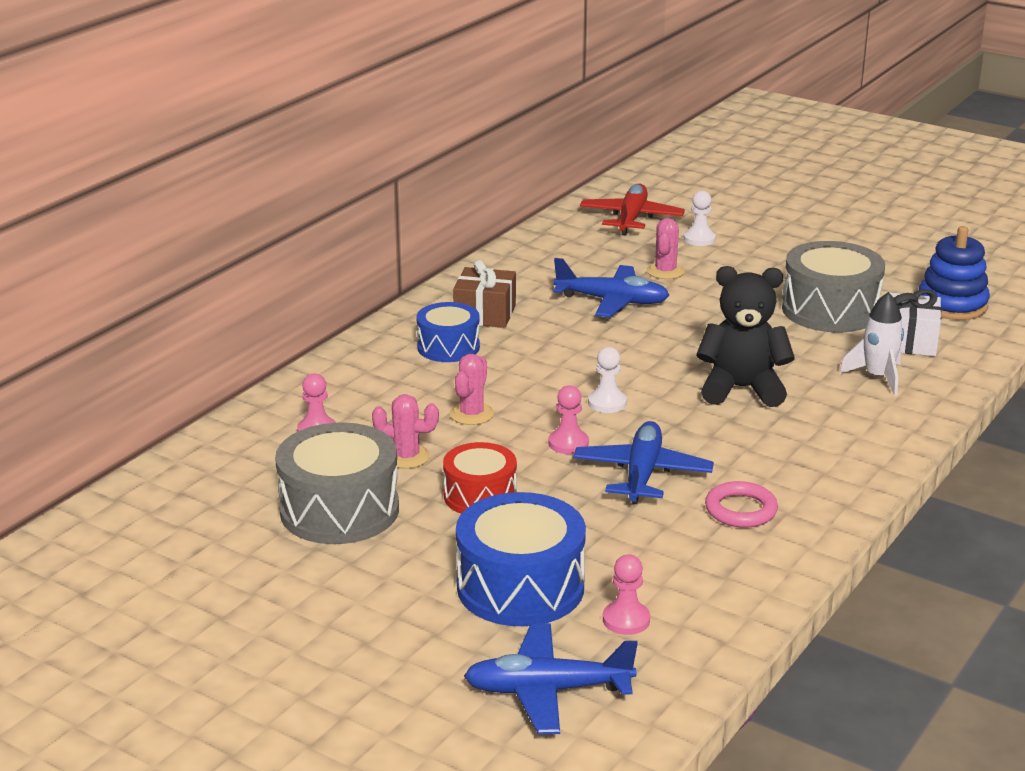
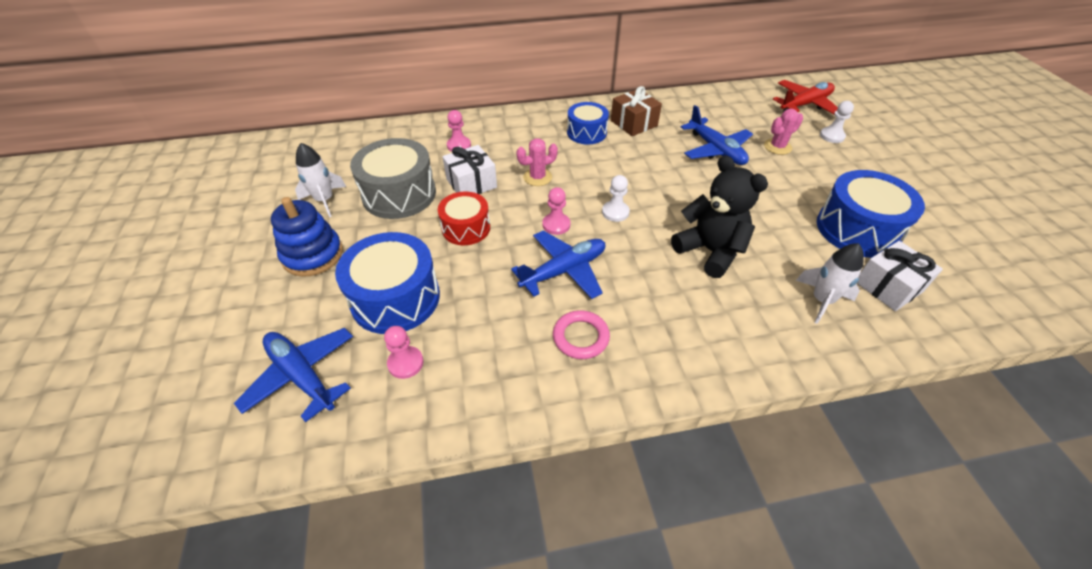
camera: 45 degrees right, 20 degrees up
pink cactus [372,394,439,469] -> white gift [442,145,497,194]
grey drum [782,241,885,332] -> blue drum [817,170,925,258]
blue stacking toy [919,226,990,320] -> blue stacking toy moved to [271,197,343,277]
none -> white rocket [295,143,346,217]

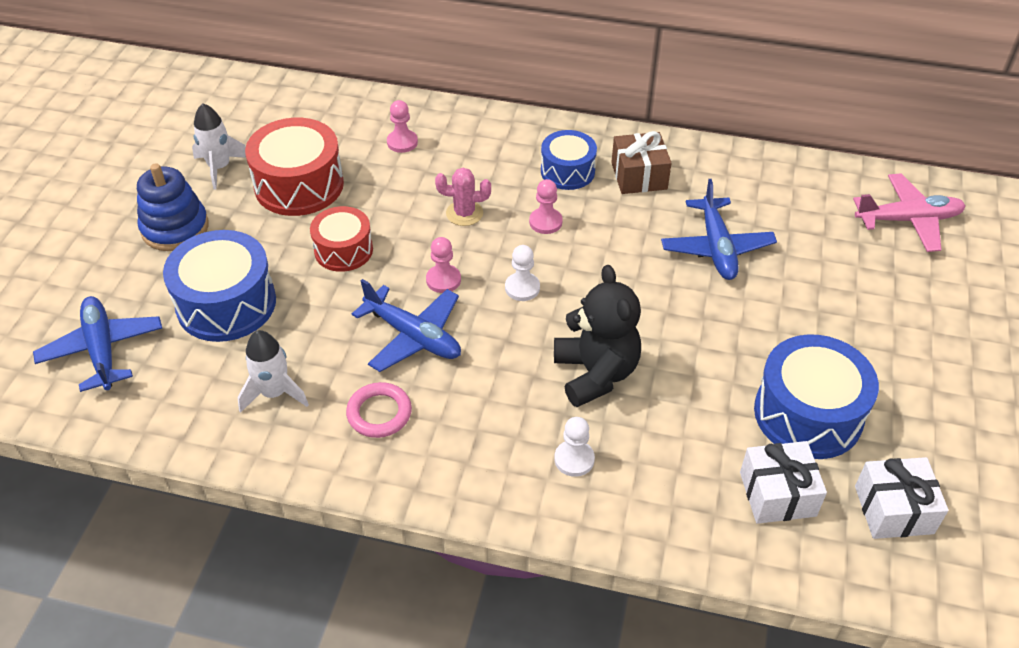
camera: 25 degrees right, 0 degrees up
grey drum [350,138,436,219] -> red drum [245,118,344,216]
pink pawn [384,326,424,379] -> pink pawn moved to [529,179,563,234]
white gift [442,145,497,194] -> white gift moved to [855,457,949,539]
blue plane [511,230,605,299] -> blue plane turned 45 degrees clockwise [352,279,461,372]
pink cactus [764,109,803,155] -> none
red plane [773,80,838,114] -> pink plane [853,174,966,252]
white rocket [796,243,864,324] -> white rocket moved to [238,330,309,413]
white pawn [820,101,854,143] -> white pawn moved to [554,417,595,477]

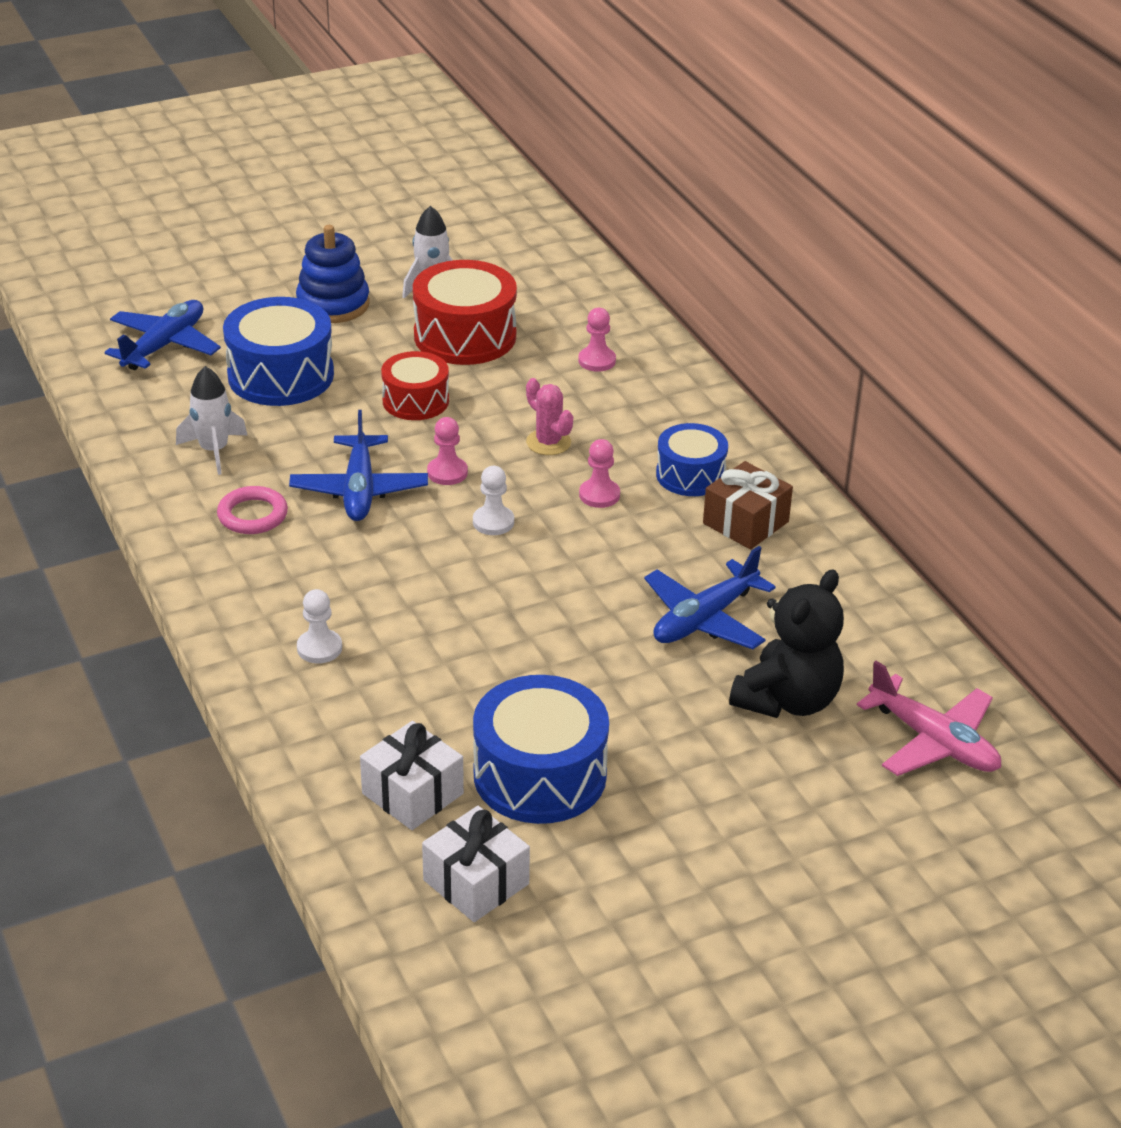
camera: 50 degrees right, 10 degrees down
black teddy bear [554,265,641,407] -> black teddy bear moved to [729,569,844,718]

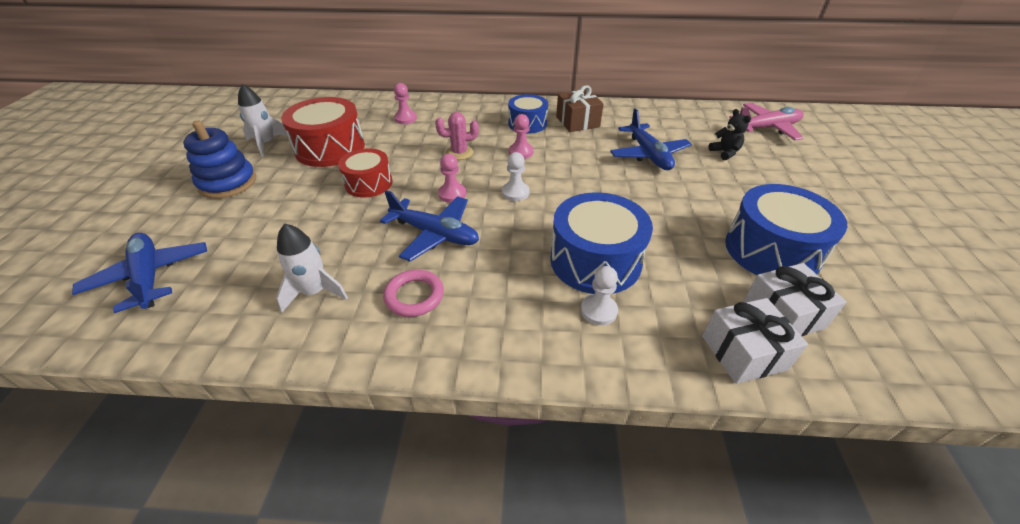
camera: 60 degrees left, 5 degrees up
blue drum [223,297,334,406] -> blue drum moved to [550,192,653,294]
white gift [422,806,530,922] -> white gift moved to [702,298,808,384]
black teddy bear [729,569,844,718] -> black teddy bear [708,109,751,160], size x0.50

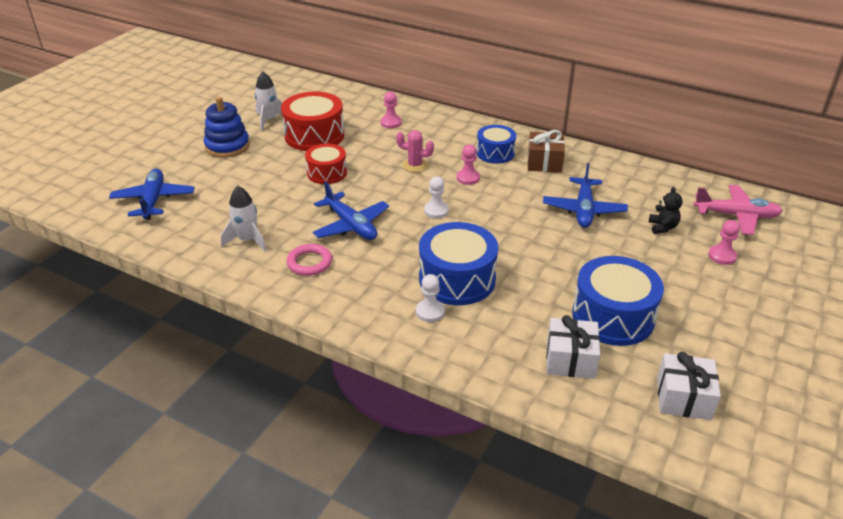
camera: 25 degrees right, 5 degrees down
pink pawn [438,154,466,203] -> pink pawn moved to [708,220,740,265]
white gift [702,298,808,384] -> white gift moved to [657,352,721,420]

